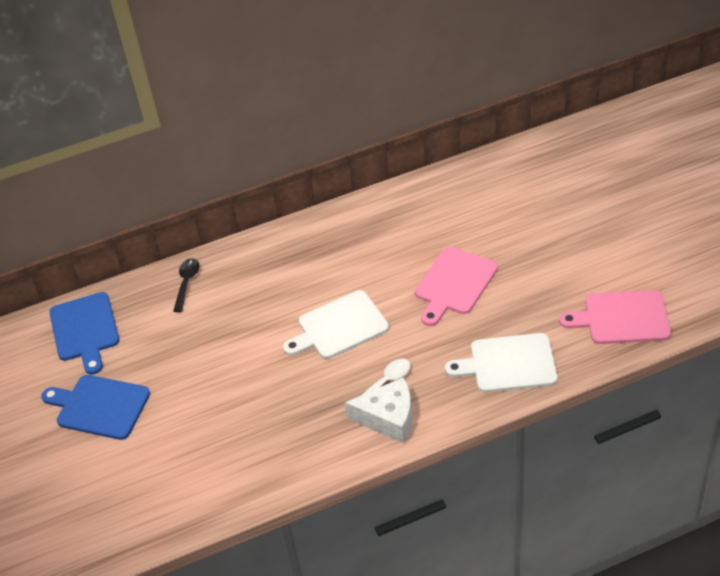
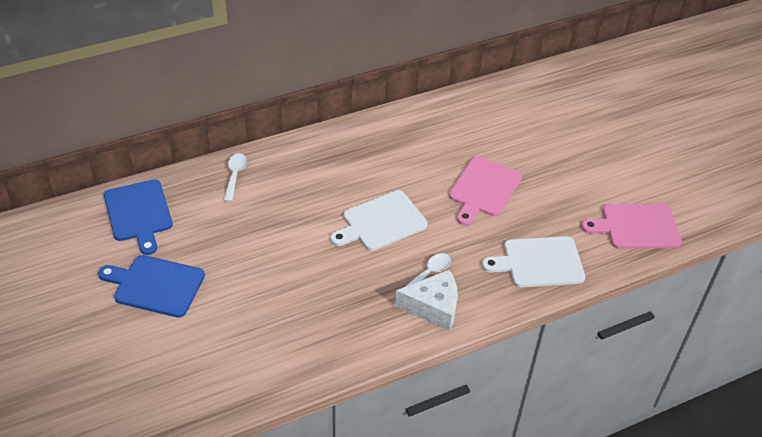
camera: 10 degrees left, 0 degrees up
black spoon [173,258,199,312] -> white spoon [224,153,247,202]

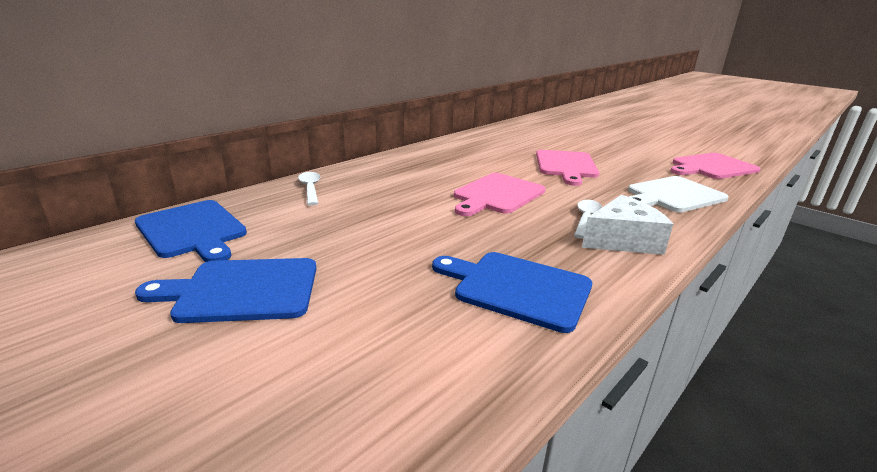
camera: 20 degrees left, 20 degrees down
white cutting board [330,190,428,251] -> pink cutting board [454,173,546,216]
none -> blue cutting board [432,252,592,333]

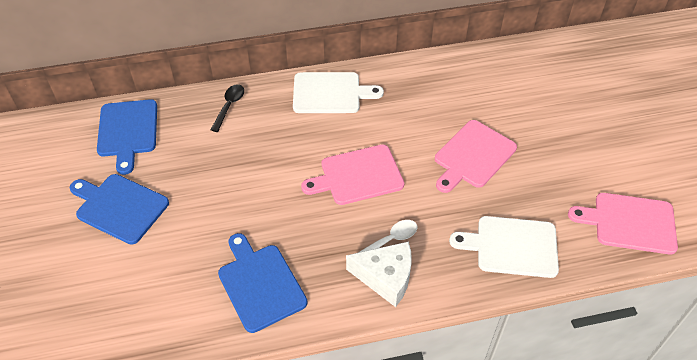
camera: 35 degrees right, 25 degrees up
white spoon [298,172,321,205] -> black spoon [211,84,244,132]
none -> white cutting board [293,72,384,113]

